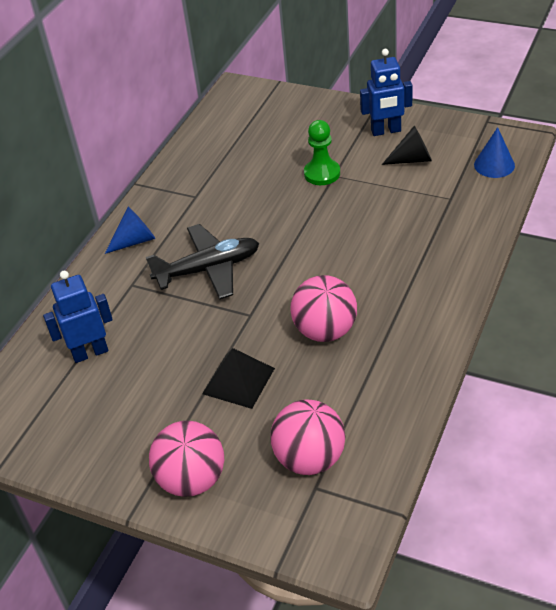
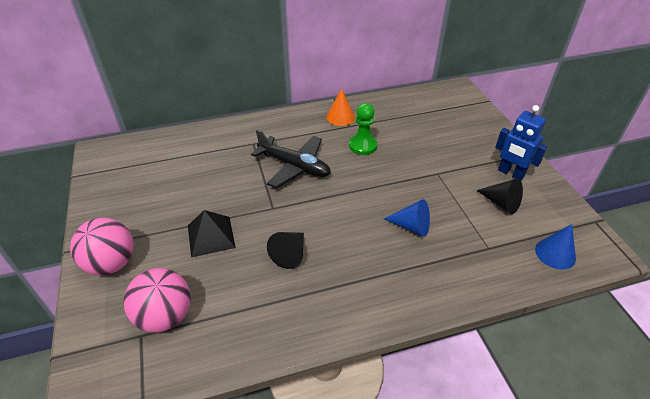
camera: 45 degrees right, 0 degrees up
blue robot [43,271,113,363] -> none
blue cone [105,207,155,254] -> blue cone moved to [384,199,430,237]
pink ball [290,275,357,342] -> black cone [267,232,304,269]
green pawn [304,120,340,185] -> green pawn moved to [349,103,378,155]
none -> orange cone [326,88,355,126]

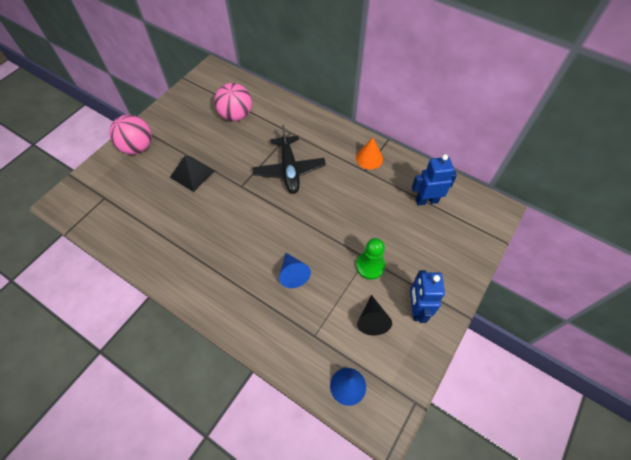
camera: 50 degrees right, 15 degrees up
pink ball [124,268,191,333] -> pink ball moved to [214,83,252,121]
black cone [267,232,304,269] -> none
green pawn [349,103,378,155] -> green pawn moved to [356,238,385,280]
none -> blue robot [412,154,457,206]

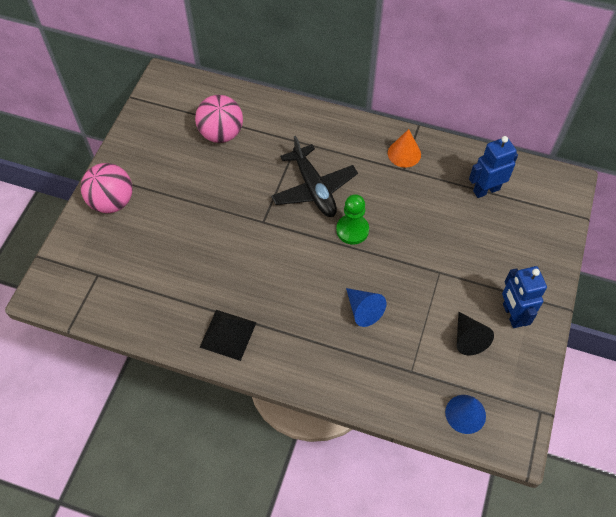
camera: 15 degrees left, 0 degrees up
black pyramid [170,156,215,192] -> black pyramid moved to [199,310,257,361]
green pawn [356,238,385,280] -> green pawn moved to [336,194,369,244]

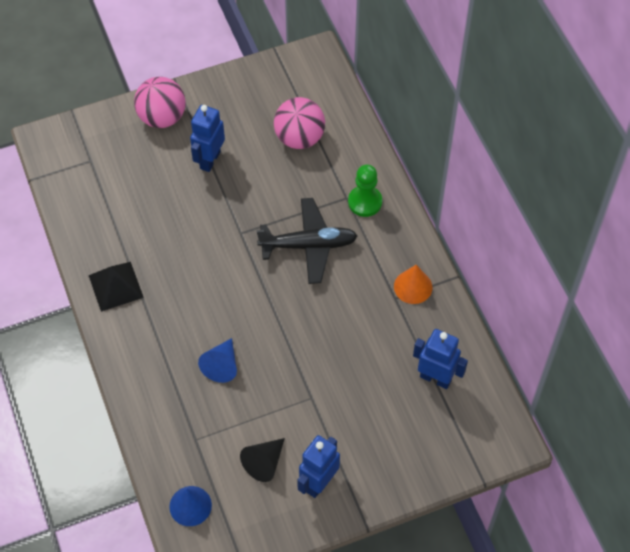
camera: 50 degrees right, 0 degrees up
black plane [271,136,358,217] -> black plane turned 120 degrees counterclockwise [257,198,357,284]
green pawn [336,194,369,244] -> green pawn moved to [348,164,382,217]
none -> blue robot [190,105,225,172]

